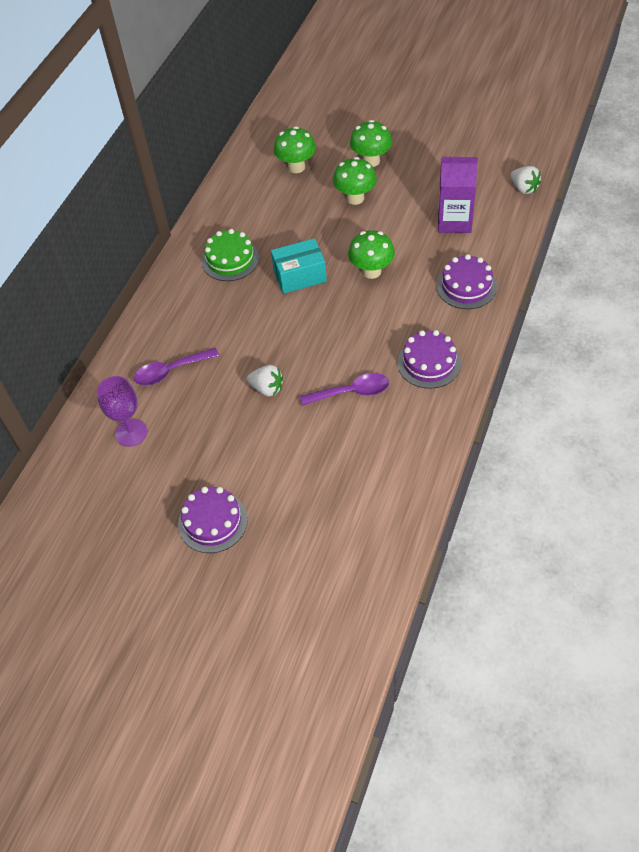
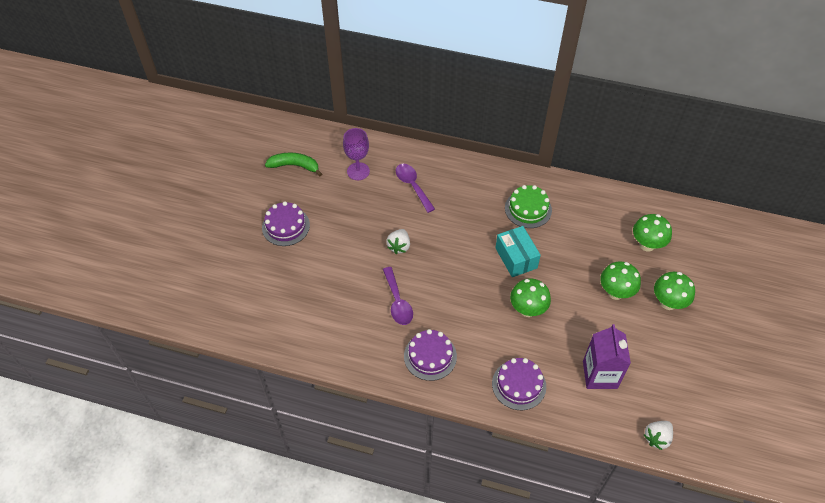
camera: 80 degrees right, 0 degrees up
none -> green banana [265,153,322,176]

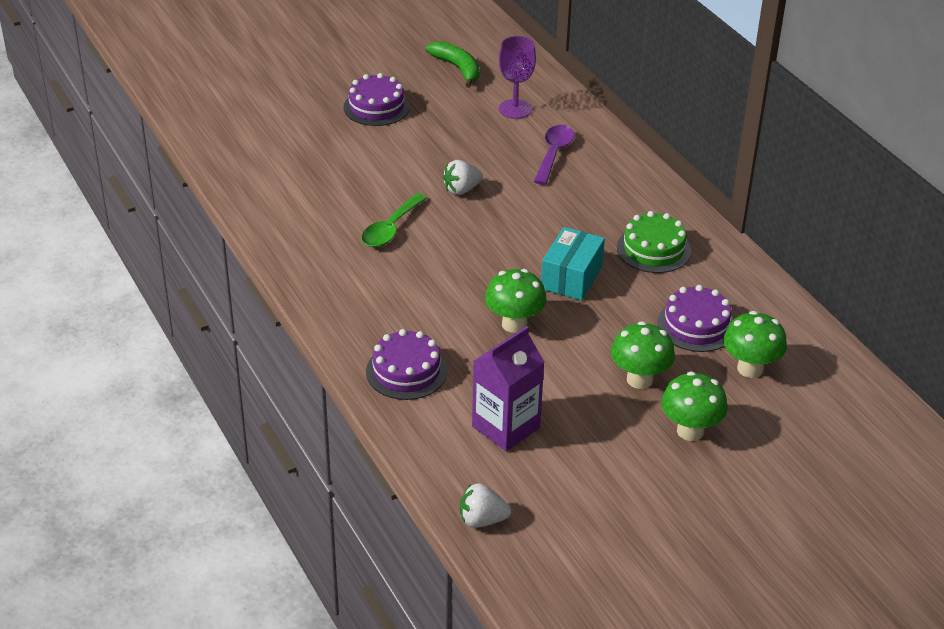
camera: 45 degrees right, 15 degrees down
purple spoon [383,267,413,325] -> green spoon [361,193,427,247]
purple cake [404,329,457,381] -> purple cake moved to [657,285,734,352]

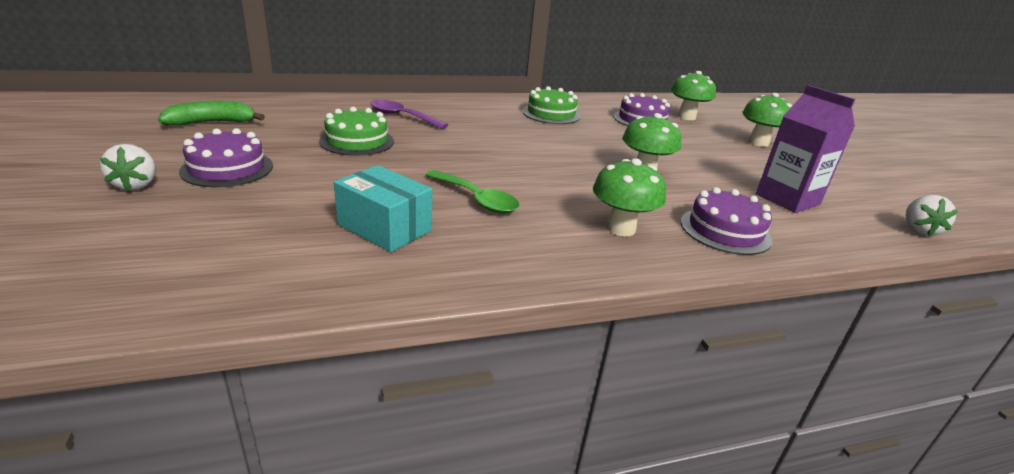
camera: 80 degrees left, 10 degrees down
white strawberry [443,160,483,195] -> white strawberry moved to [100,144,156,191]
purple goblet [499,36,536,119] -> none
turquoise box [541,227,605,301] -> turquoise box moved to [334,165,432,252]
green mushroom [611,321,675,389] -> green mushroom moved to [593,158,666,236]
none -> green cake [319,107,394,156]

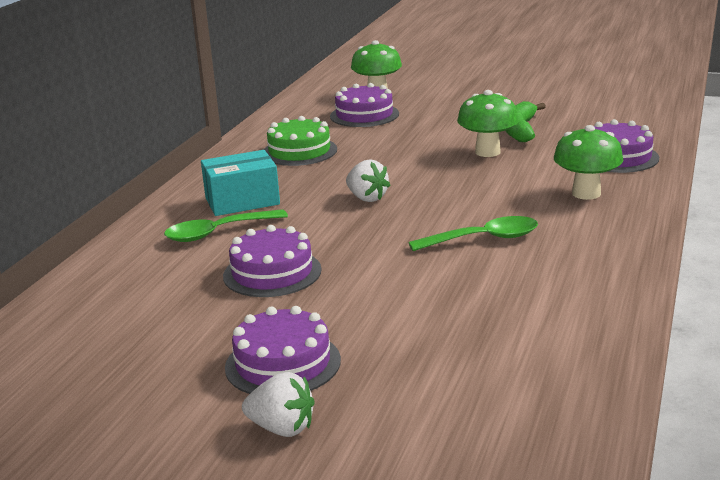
camera: 50 degrees left, 5 degrees down
green banana [158,101,265,126] -> green banana moved to [505,101,546,142]
green cake [319,107,394,156] -> purple cake [223,225,322,297]
turquoise box [334,165,432,252] -> turquoise box moved to [201,150,280,216]
purple spoon [370,100,448,129] -> green spoon [164,209,288,242]
green mushroom [742,93,792,147] -> none
purple carton [756,85,856,213] -> none
white strawberry [906,195,958,236] -> white strawberry moved to [346,160,391,202]

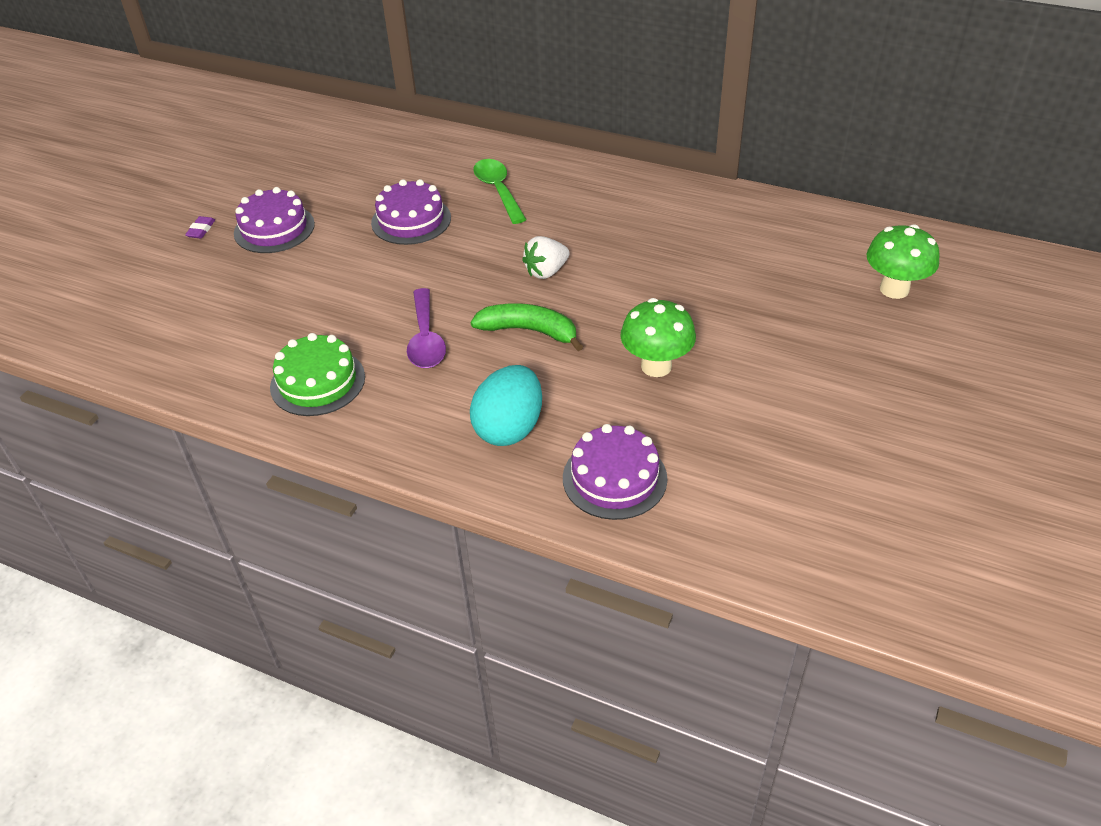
camera: 95 degrees right, 20 degrees up
turquoise box [201,150,280,216] -> none
white strawberry [242,372,315,437] -> purple eraser [185,216,215,239]
green cake [263,116,337,166] -> green cake moved to [270,333,365,416]
purple cake [330,83,399,127] -> none
green spoon [408,216,538,251] -> purple spoon [407,288,446,368]
green banana [505,101,546,142] -> green banana moved to [471,303,583,351]
green mushroom [554,125,623,200] -> turquoise egg [470,365,542,446]

